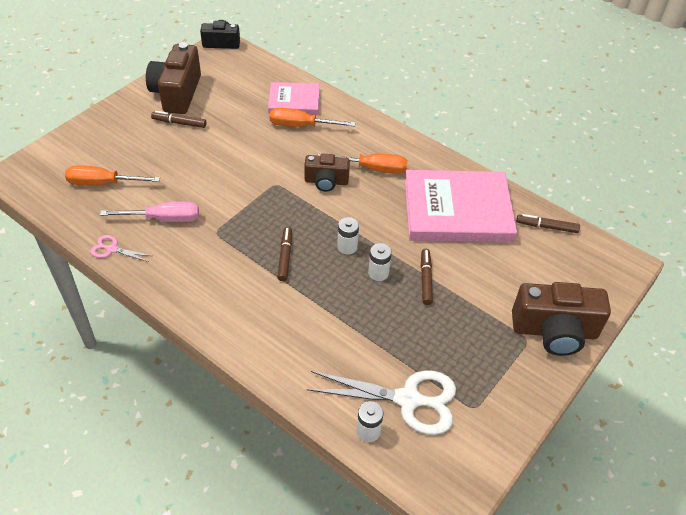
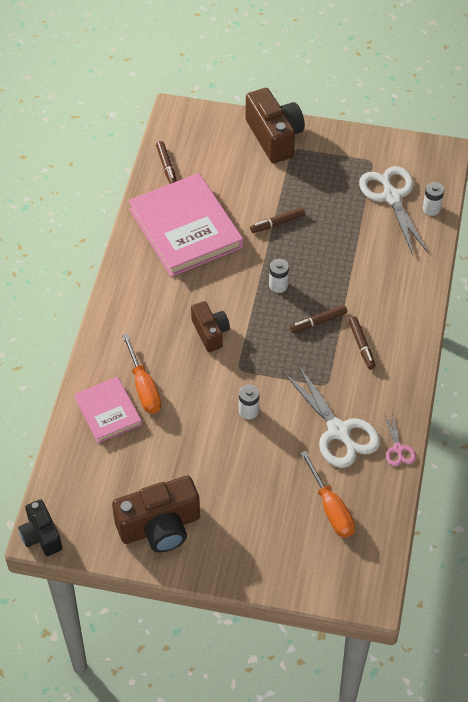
camera: 115 degrees left, 5 degrees up
pink screwdriver [100,201,199,222] -> white scissors [283,364,380,468]
brown marker [151,111,207,128] -> brown marker moved to [348,316,376,369]
orange screwdriver [318,153,407,174] -> none
white battery [368,243,392,281] -> white battery moved to [239,385,260,419]

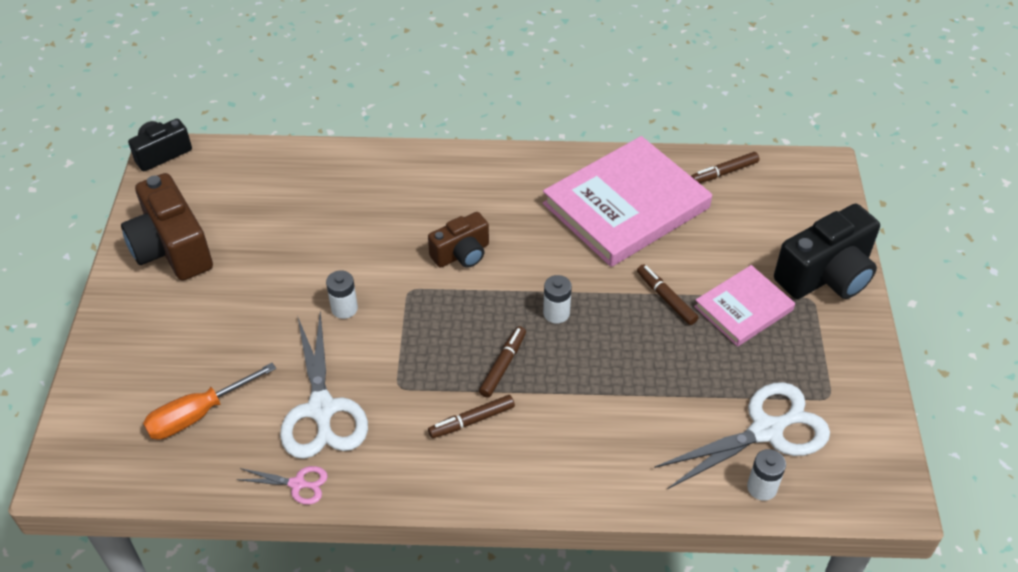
camera: 80 degrees right, 5 degrees down
pink book [74,377,142,443] -> pink book moved to [694,265,795,347]
orange screwdriver [122,334,161,414] -> none
brown camera [246,88,305,163] -> black camera [774,204,880,299]
white scissors [283,364,380,468] -> white scissors turned 60 degrees counterclockwise [280,311,368,459]
brown marker [290,305,347,333] -> brown marker turned 60 degrees clockwise [479,326,526,398]
pink scissors [384,412,416,466] -> pink scissors turned 150 degrees counterclockwise [236,466,328,505]

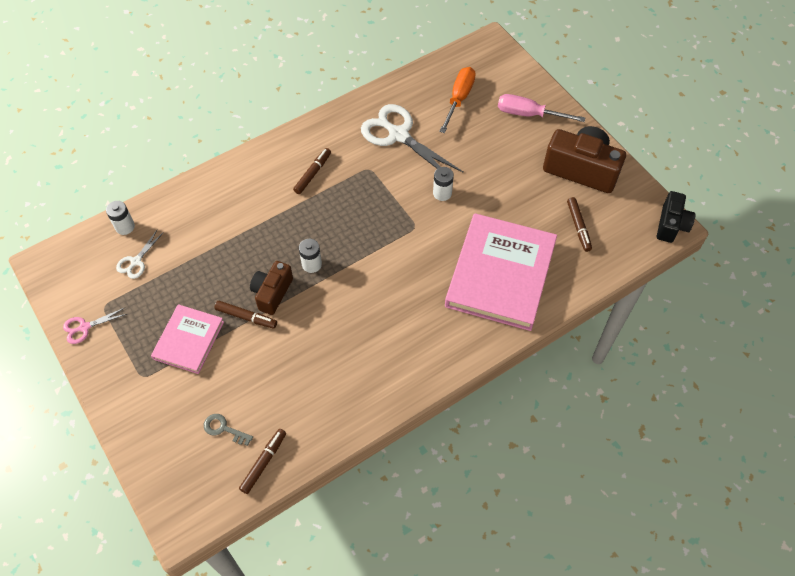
camera: 145 degrees right, 10 degrees up
pink scissors [236,466,328,505] -> pink scissors moved to [63,308,127,344]
brown camera [428,212,489,268] -> brown camera moved to [250,261,293,315]
brown marker [479,326,526,398] -> brown marker moved to [567,197,592,252]
pink book [543,136,712,267] -> pink book moved to [445,213,557,331]
white scissors [654,382,830,489] -> white scissors [116,230,164,279], size x0.48
black camera [774,204,880,299] -> none
none -> grey key [204,414,253,446]
none -> pink screwdriver [498,94,585,122]

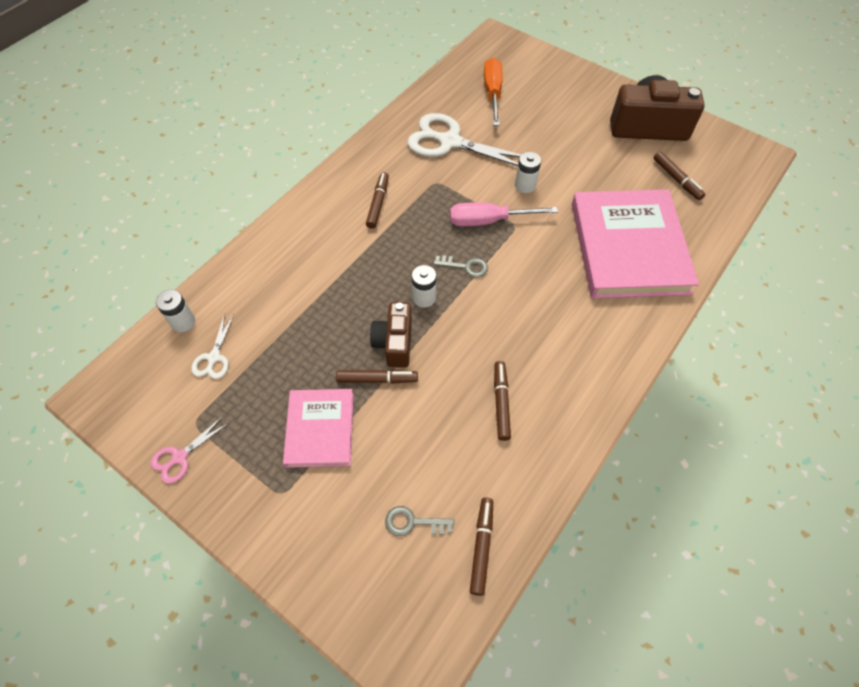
camera: 20 degrees left, 0 degrees up
pink screwdriver [498,94,585,122] -> pink screwdriver moved to [450,202,558,226]
black camera [657,191,696,243] -> none
none -> grey key [433,255,488,278]
none -> brown marker [494,361,511,441]

